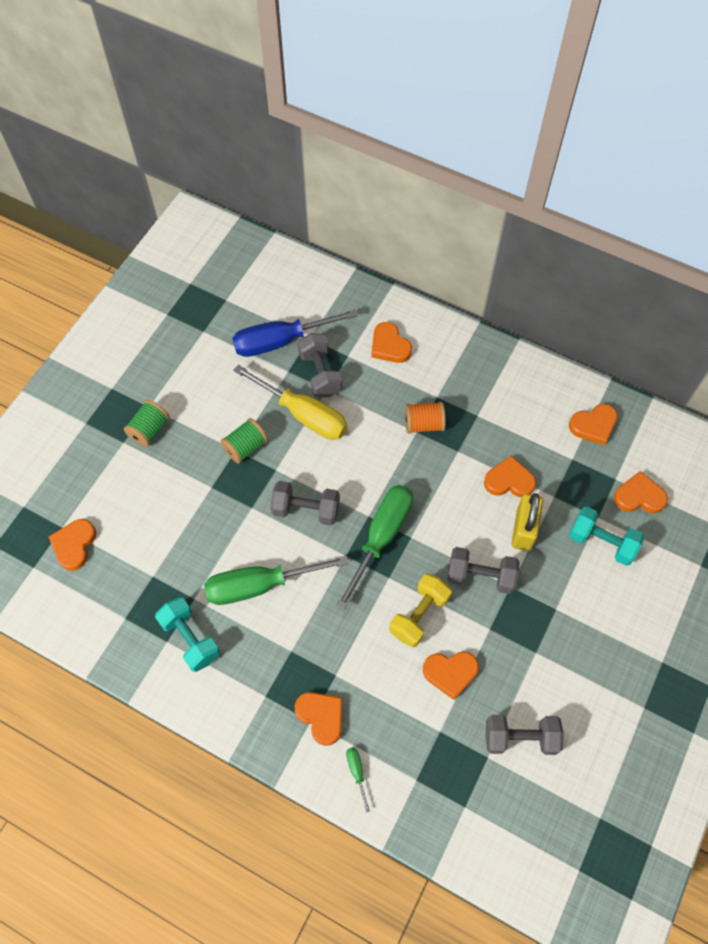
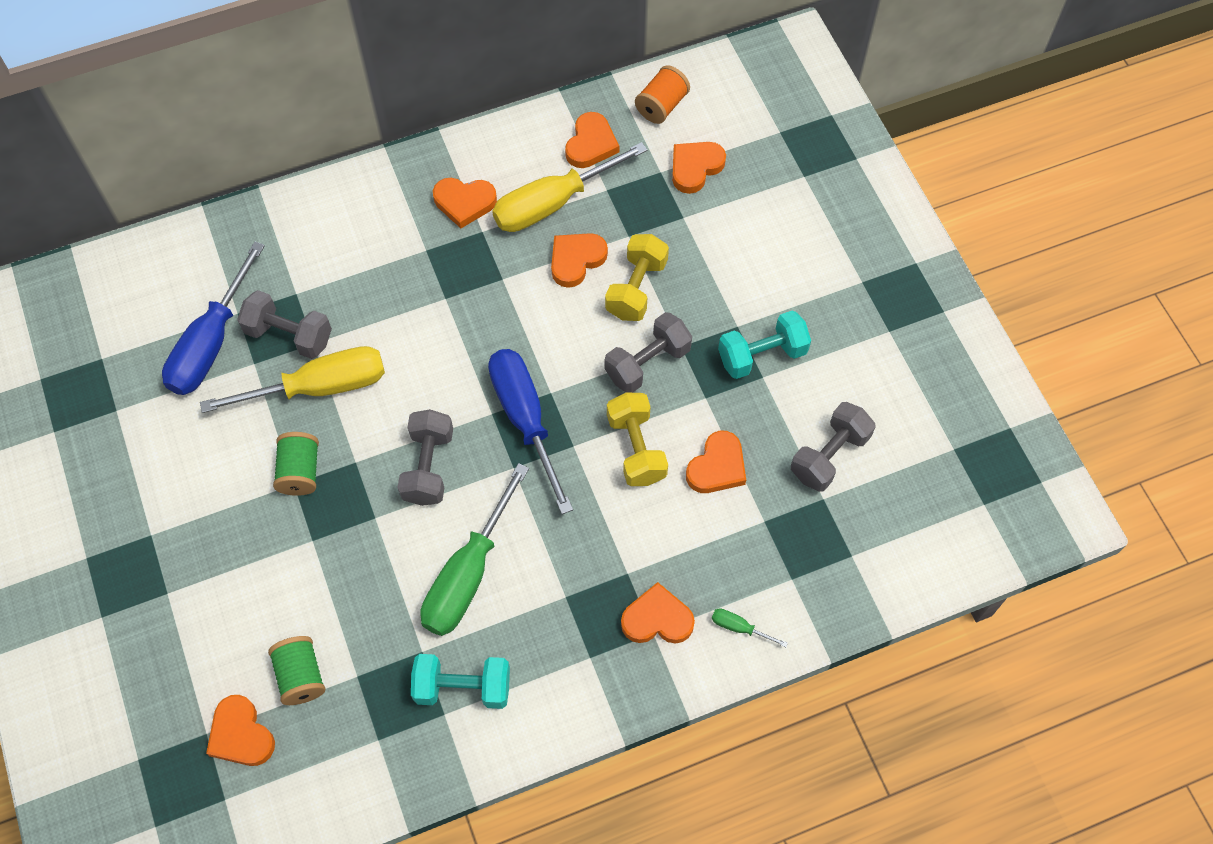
camera: 50 degrees left, 0 degrees up
green spool [124,400,170,447] -> green spool moved to [268,636,325,705]
grey dumbbell [270,481,340,526] -> grey dumbbell turned 45 degrees counterclockwise [398,409,453,506]
green screwdriver [336,485,413,610] -> blue screwdriver [488,349,573,514]
orange heart [371,322,412,363] -> orange heart moved to [433,178,497,228]
orange spool [405,402,446,434] -> orange spool moved to [635,65,690,124]
yellow padlock [511,493,543,551] -> yellow dumbbell [605,234,669,321]
turquoise dumbbell [569,507,644,566] -> turquoise dumbbell moved to [718,310,811,379]
none -> yellow screwdriver [492,142,648,232]

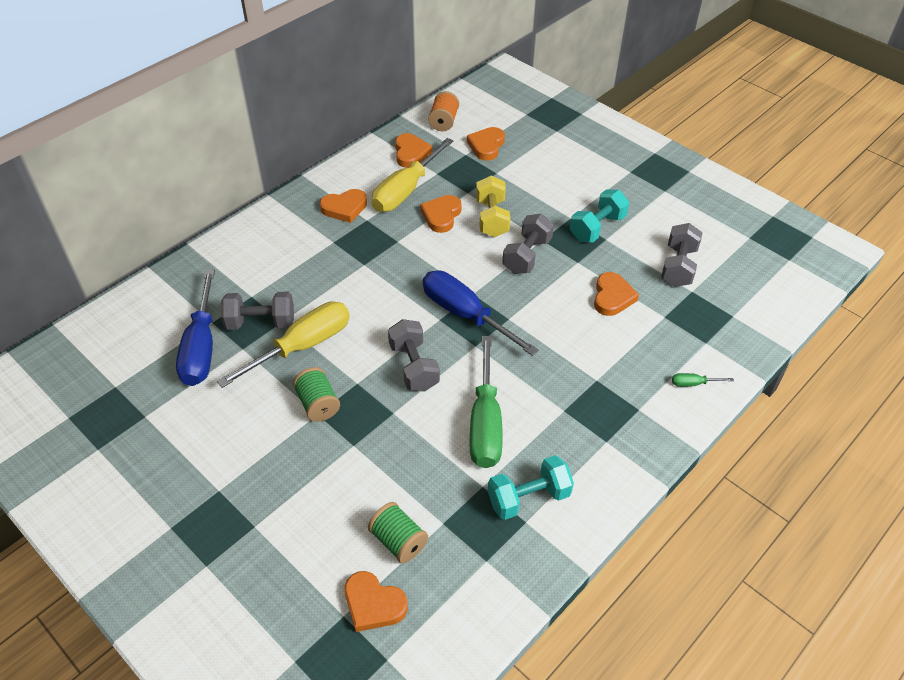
camera: 25 degrees left, 15 degrees down
yellow dumbbell [607,393,668,486] -> none
orange heart [621,582,695,644] -> none

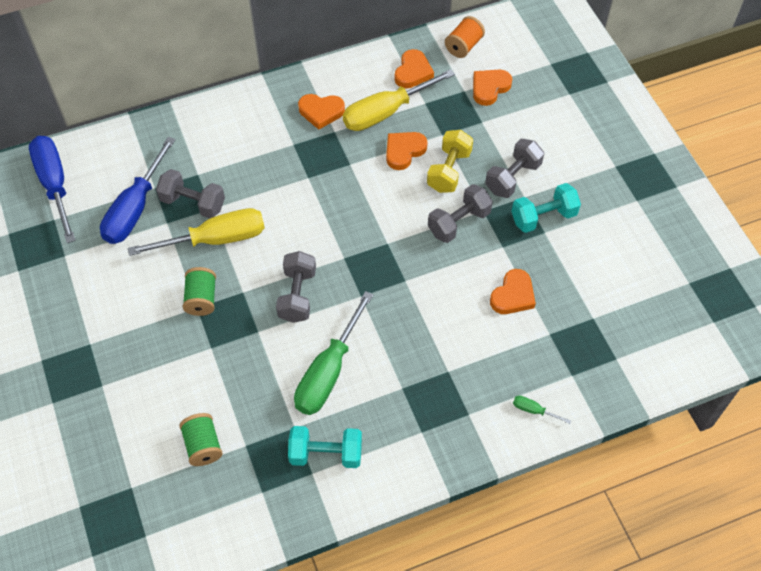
camera: 25 degrees right, 10 degrees up
orange heart [345,571,408,632] -> none
blue screwdriver [423,270,538,356] -> blue screwdriver moved to [29,136,76,243]
grey dumbbell [661,223,703,287] -> grey dumbbell moved to [485,139,544,198]

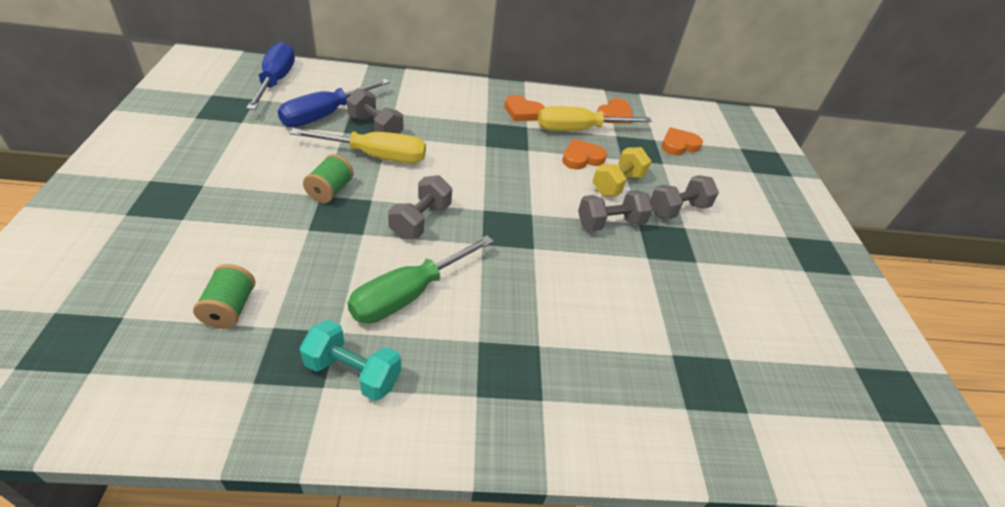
camera: 15 degrees right, 15 degrees down
orange spool [445,16,485,58] -> none
orange heart [490,269,536,314] -> none
turquoise dumbbell [511,183,581,233] -> none
green screwdriver [513,395,571,424] -> none

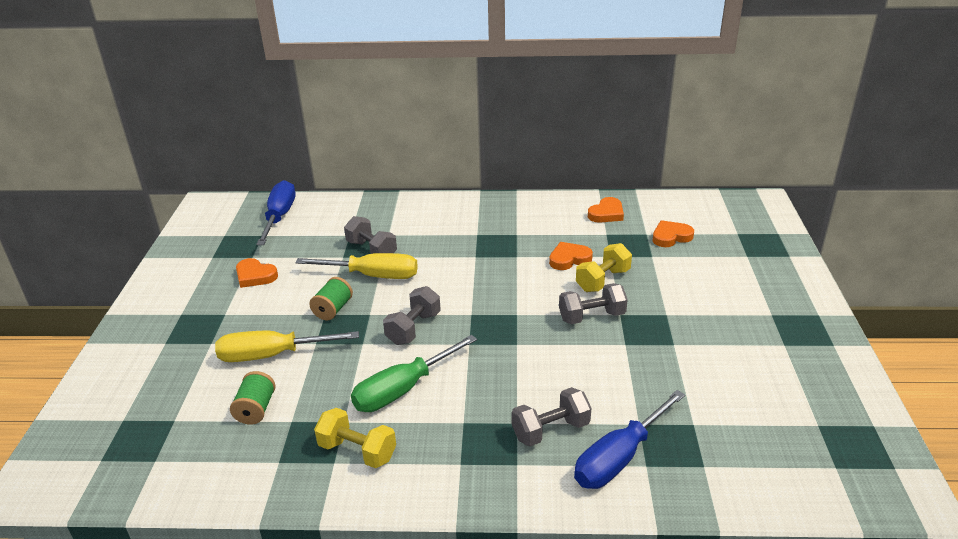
camera: 10 degrees right, 10 degrees down
blue screwdriver [278,79,390,127] -> blue screwdriver moved to [574,390,685,489]
turquoise dumbbell [300,320,401,401] -> yellow dumbbell [314,408,396,468]
orange heart [505,95,545,121] -> orange heart moved to [236,258,278,288]
yellow screwdriver [538,106,652,131] -> yellow screwdriver moved to [215,331,359,362]
grey dumbbell [650,175,719,219] -> grey dumbbell moved to [511,387,591,446]

